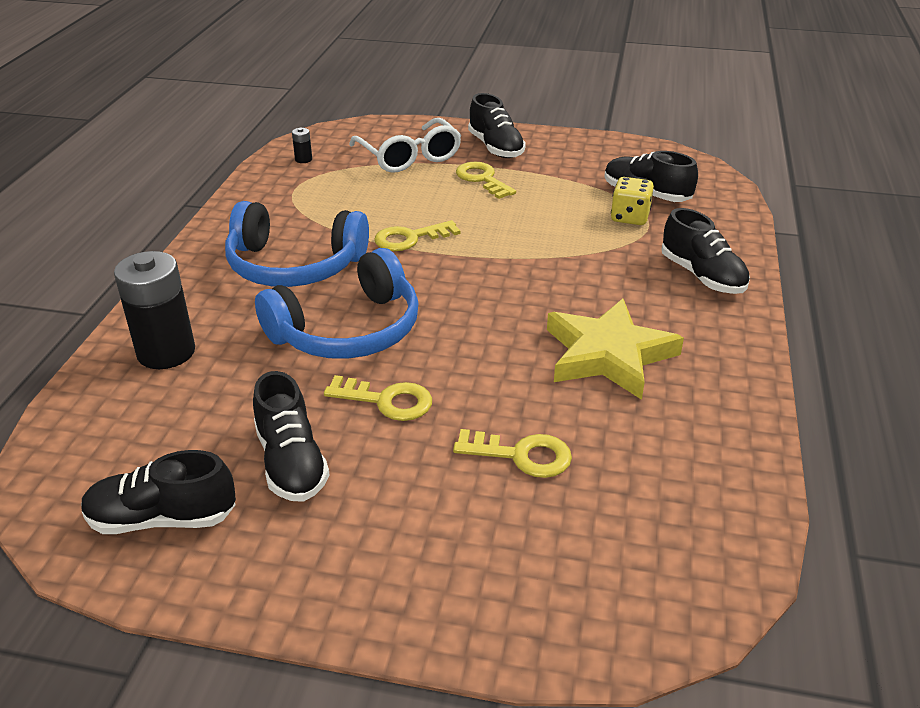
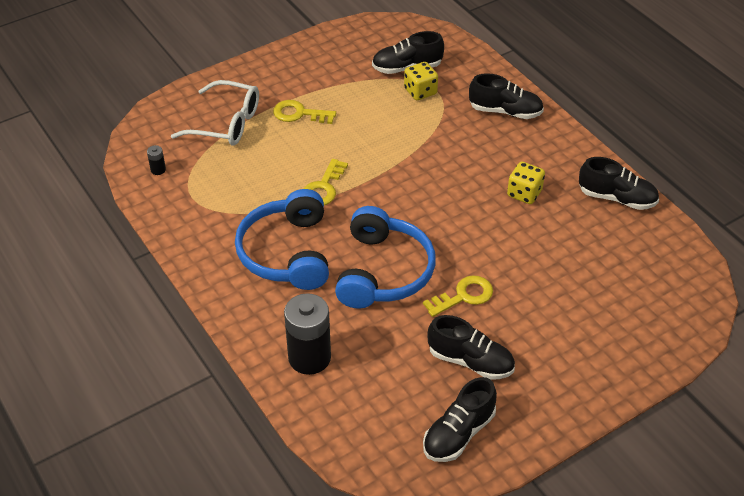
camera: 45 degrees left, 10 degrees up
blue headphones [225,201,369,287] -> blue headphones turned 120 degrees clockwise [235,189,329,290]
yellow key [453,429,572,478] -> none
black shoe [468,93,526,158] -> black shoe moved to [579,157,659,210]
yellow star [547,298,684,400] -> yellow dice [507,162,545,204]

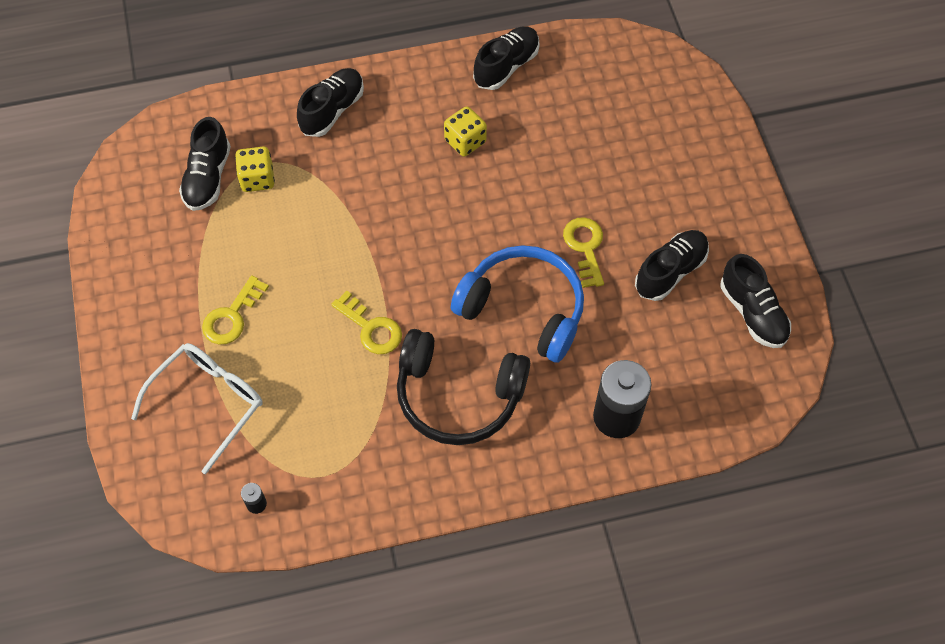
camera: 70 degrees left, 15 degrees up
blue headphones [235,189,329,290] -> black headphones [397,329,530,445]

